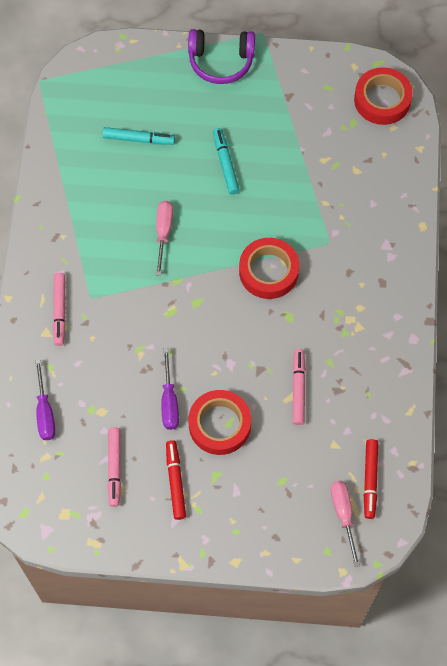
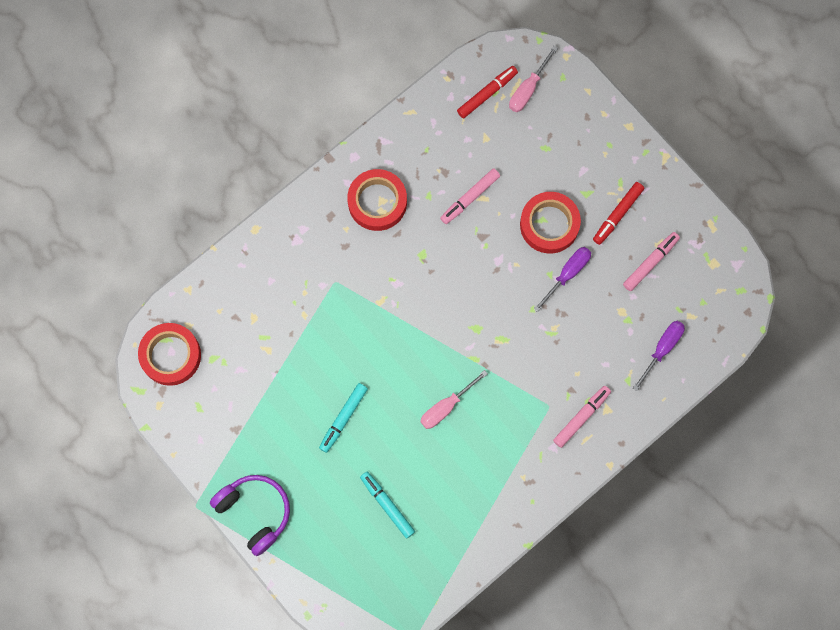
camera: 135 degrees left, 10 degrees up
red tape [239,238,299,299] -> red tape moved to [347,169,407,231]

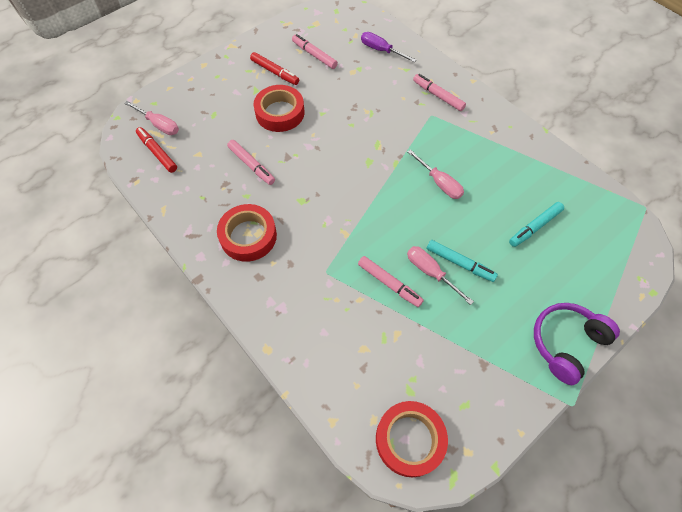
camera: 90 degrees left, 15 degrees down
purple screwdriver [534,247,591,312] -> none
none -> pink marker [358,256,424,307]
none -> pink screwdriver [407,246,474,305]

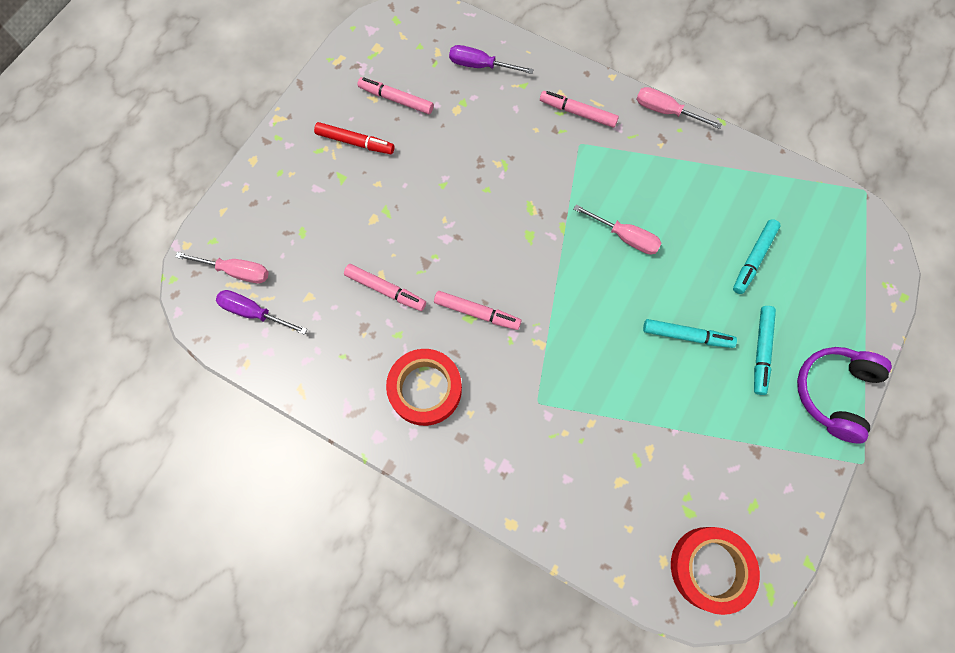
camera: 20 degrees left, 10 degrees up
red marker [136,127,177,173] -> purple screwdriver [216,290,307,335]
red tape [254,85,304,132] -> none
pink marker [358,256,424,307] -> pink marker moved to [434,291,522,330]
pink screwdriver [407,246,474,305] -> pink screwdriver moved to [637,87,722,129]
none -> turquoise marker [754,306,776,395]

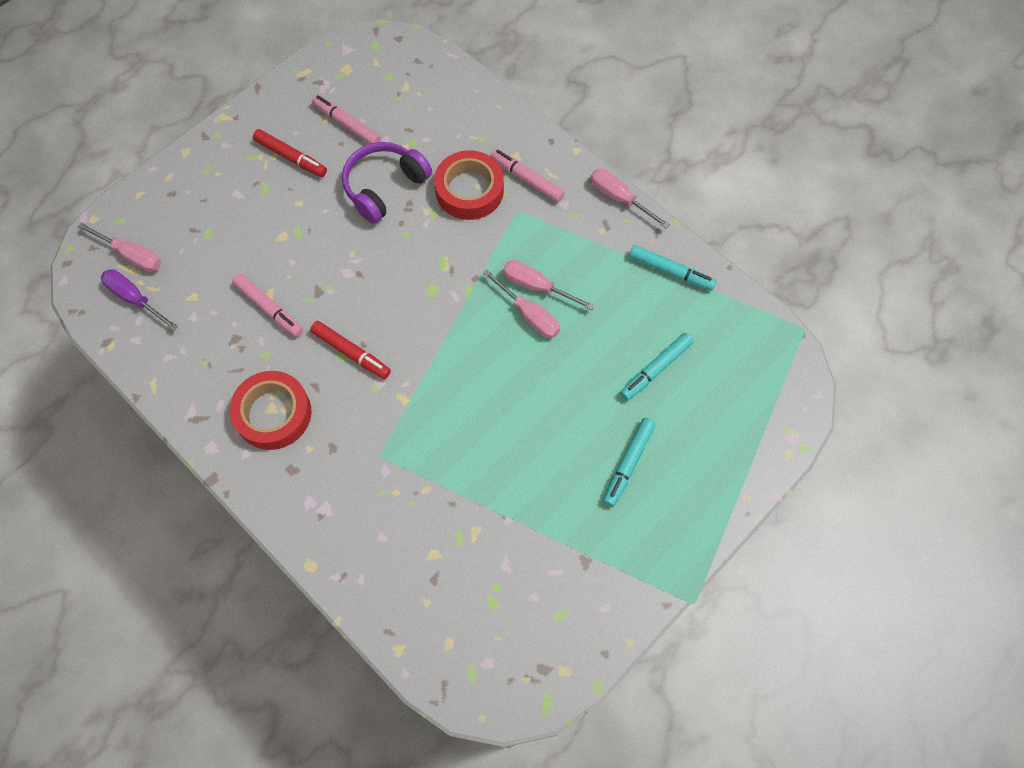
camera: 15 degrees right, 5 degrees down
pink marker [434,291,522,330] -> red marker [310,321,391,379]
purple screwdriver [449,45,534,74] -> none
turquoise marker [643,319,737,348] -> turquoise marker moved to [629,245,717,291]
red tape [671,527,760,615] -> red tape moved to [434,150,504,220]
purple headphones [797,347,892,444] -> purple headphones moved to [342,142,432,224]
none -> pink screwdriver [503,260,595,310]

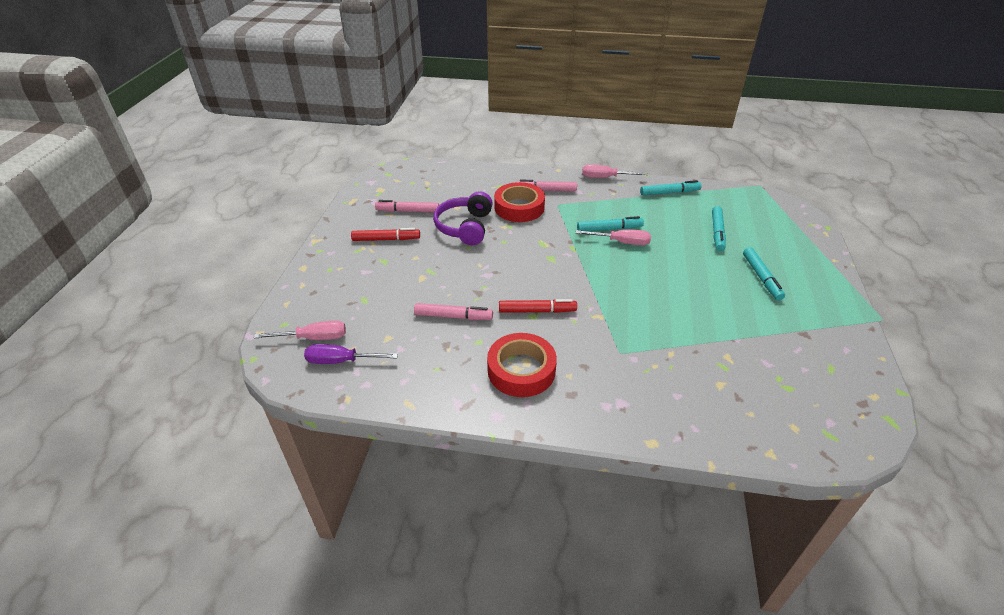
camera: 35 degrees left, 25 degrees down
pink screwdriver [503,260,595,310] -> turquoise marker [577,216,644,231]

